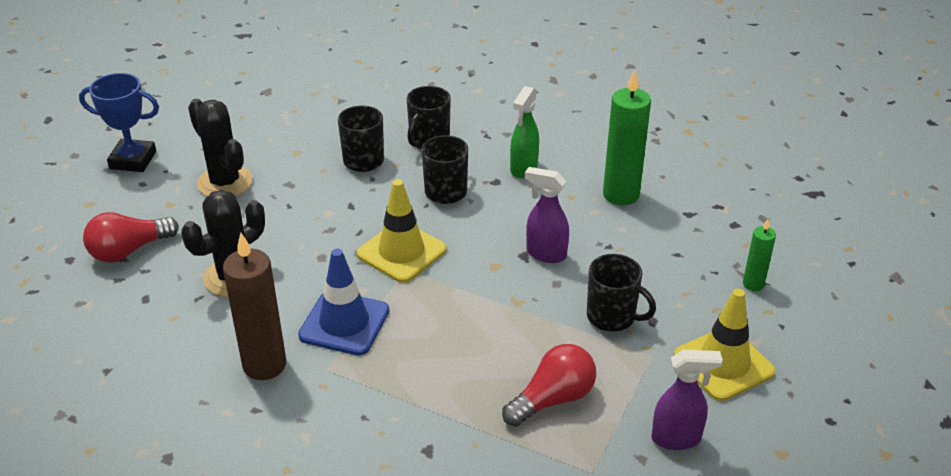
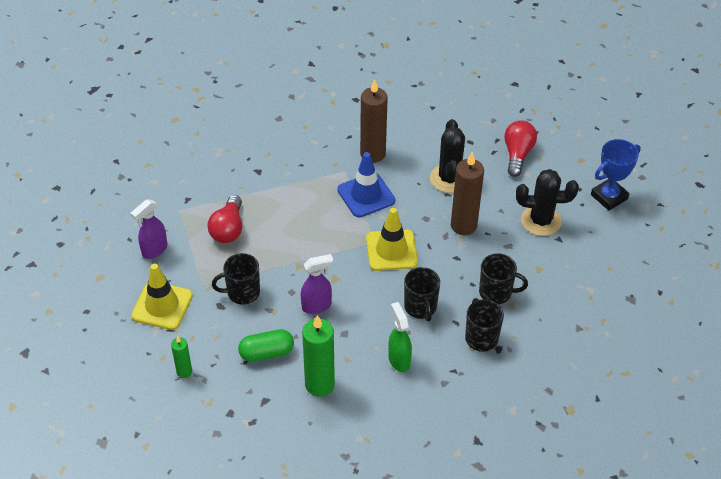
camera: 135 degrees right, 10 degrees up
none -> green capsule [238,329,294,362]
none -> brown candle [451,152,484,235]

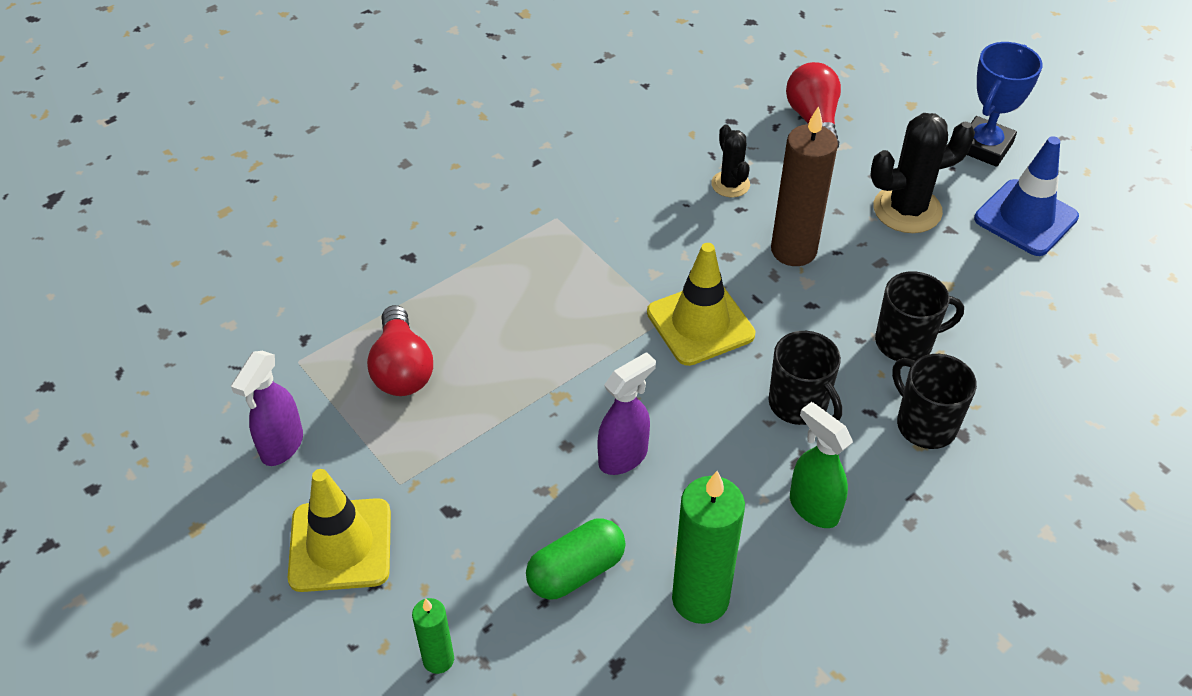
camera: 20 degrees left, 0 degrees up
black mug [212,253,260,304] -> none
blue traffic cone [337,152,395,217] -> blue traffic cone moved to [974,136,1079,256]
brown candle [360,79,388,163] -> none
black cactus [430,119,465,193] -> black cactus [711,125,750,198], size x0.58

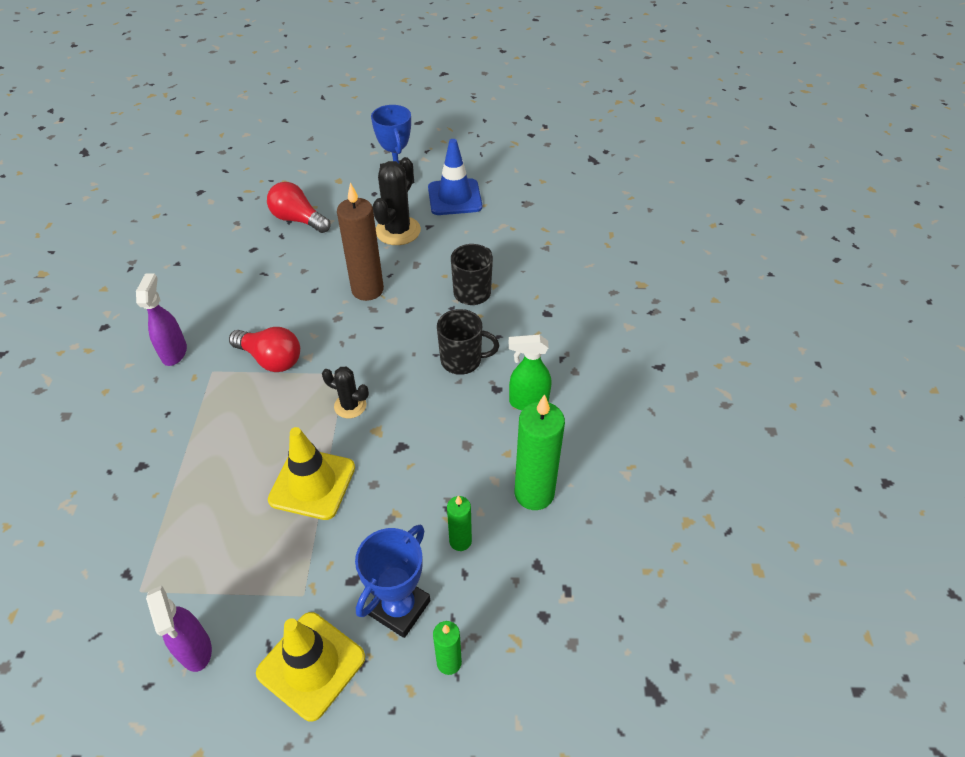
camera: 50 degrees left, 0 degrees up
red light bulb [367,305,433,396] -> red light bulb moved to [229,327,300,372]
green capsule [526,518,626,600] -> green candle [447,495,472,551]
purple spray bottle [598,352,656,475] -> purple spray bottle moved to [136,274,187,366]
yellow traffic cone [647,243,755,366] -> yellow traffic cone moved to [268,427,355,520]
black cactus [711,125,750,198] -> black cactus moved to [322,367,369,418]
black mug [892,354,977,449] -> none
none -> blue trophy [355,525,430,638]

